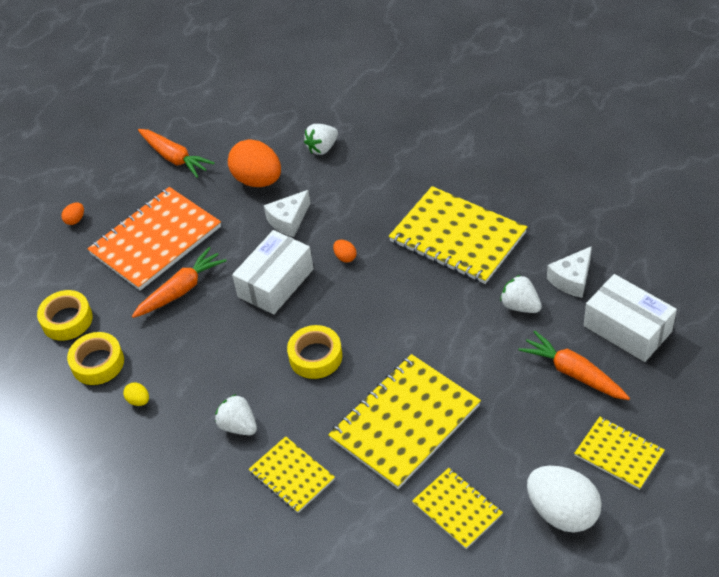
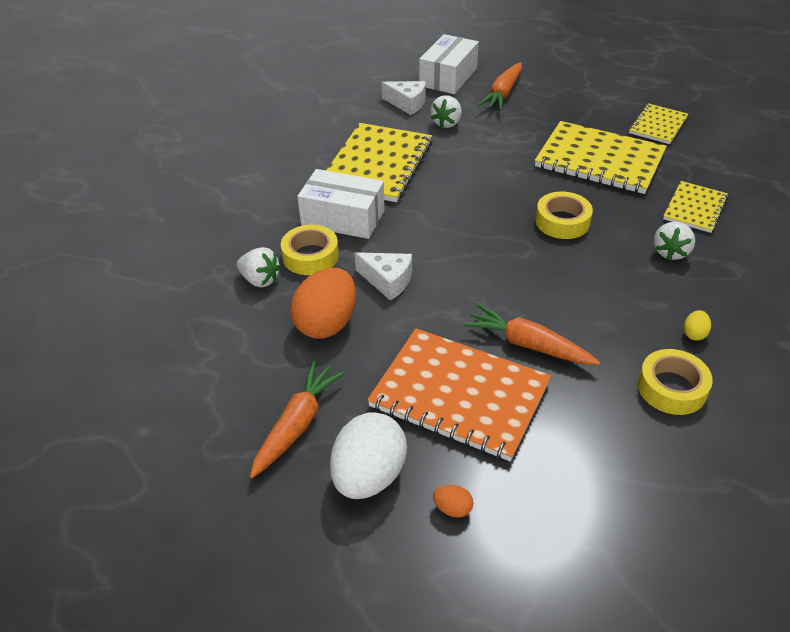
camera: 110 degrees left, 5 degrees down
yellow tape [37,290,93,341] -> yellow tape moved to [281,225,339,275]
white box [232,230,314,315] -> white box moved to [297,169,385,239]
orange egg [333,240,357,263] -> none
white egg [527,466,602,533] -> white egg moved to [330,412,407,499]
yellow notebook [574,417,665,490] -> none

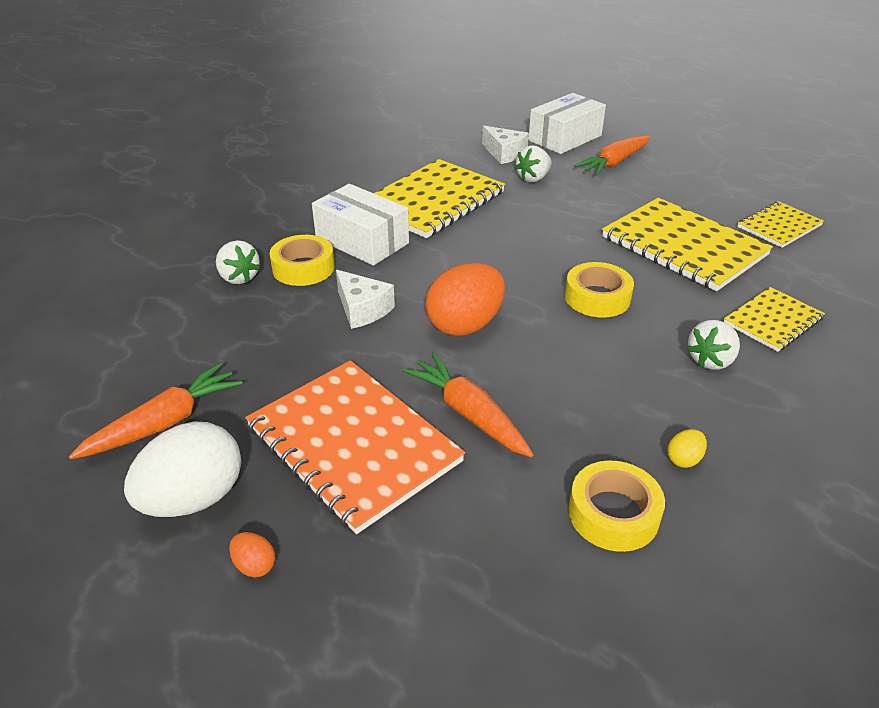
camera: 20 degrees right, 5 degrees down
orange egg [290,268,356,339] -> orange egg moved to [425,263,505,336]

